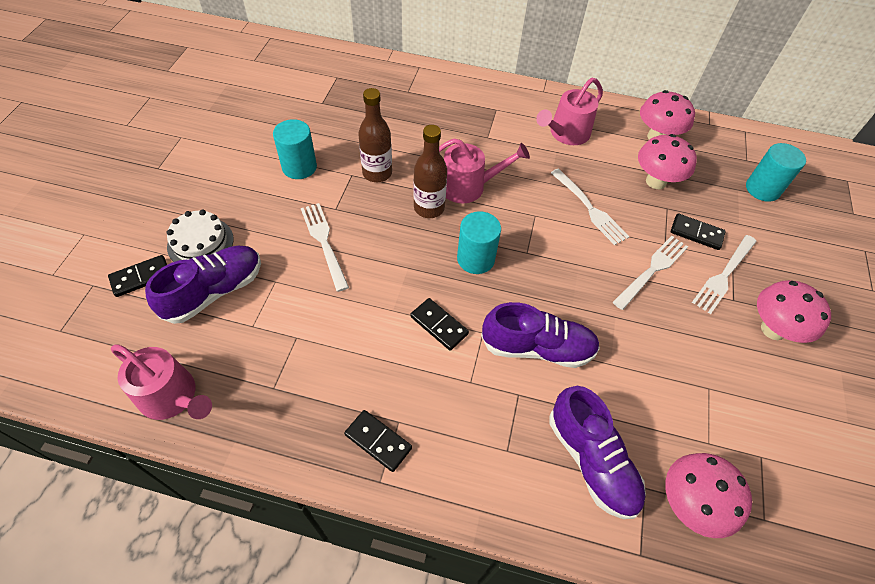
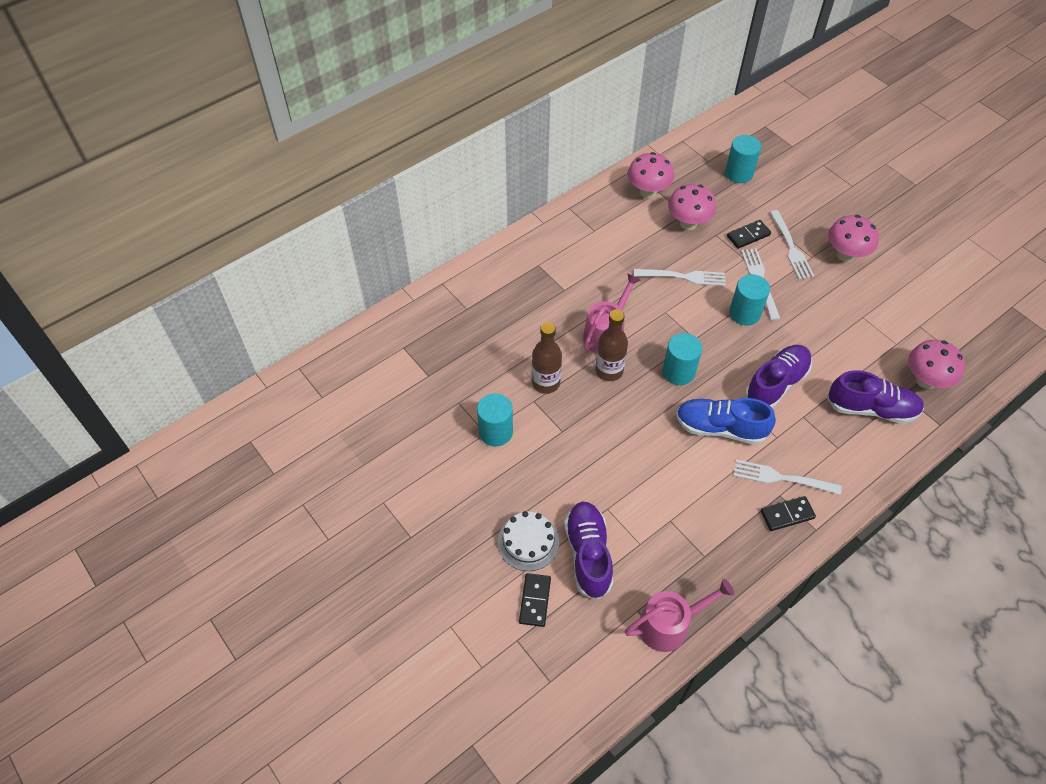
camera: 50 degrees left, 0 degrees up
white fork [301,203,349,292] -> white fork moved to [733,460,842,495]
black domino [410,298,469,351] -> blue shoe [676,398,776,445]
pink watering can [536,78,603,145] -> none
none -> turquoise cylinder [729,274,770,325]

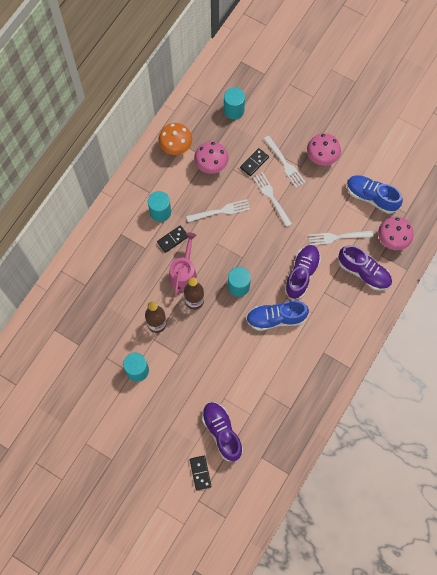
camera: 20 degrees left, 15 degrees up
white cake [498,511,559,571] -> none
pink watering can [625,579,734,652] -> none
pink mushroom [627,152,674,198] -> orange mushroom [158,123,192,155]
turquoise cylinder [729,274,770,325] -> turquoise cylinder moved to [148,191,171,222]
white fork [733,460,842,495] -> white fork moved to [308,230,373,245]
black domino [761,496,816,531] -> black domino moved to [157,225,188,253]
purple shoe [827,370,924,424] -> purple shoe turned 45 degrees clockwise [338,245,392,291]
none -> blue shoe [347,175,403,214]

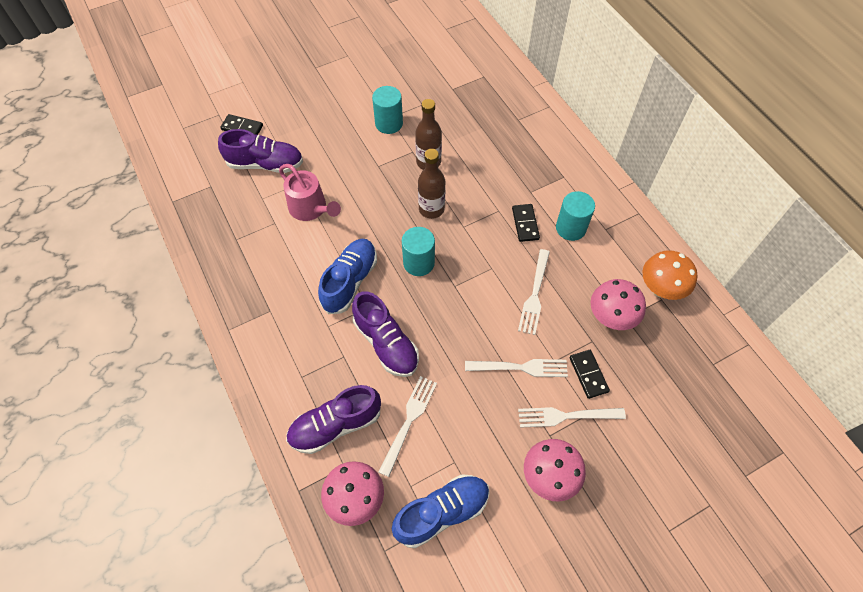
camera: 120 degrees right, 10 degrees down
pink watering can [169,232,197,296] -> pink watering can moved to [279,164,341,221]
turquoise cylinder [224,87,245,120] -> none

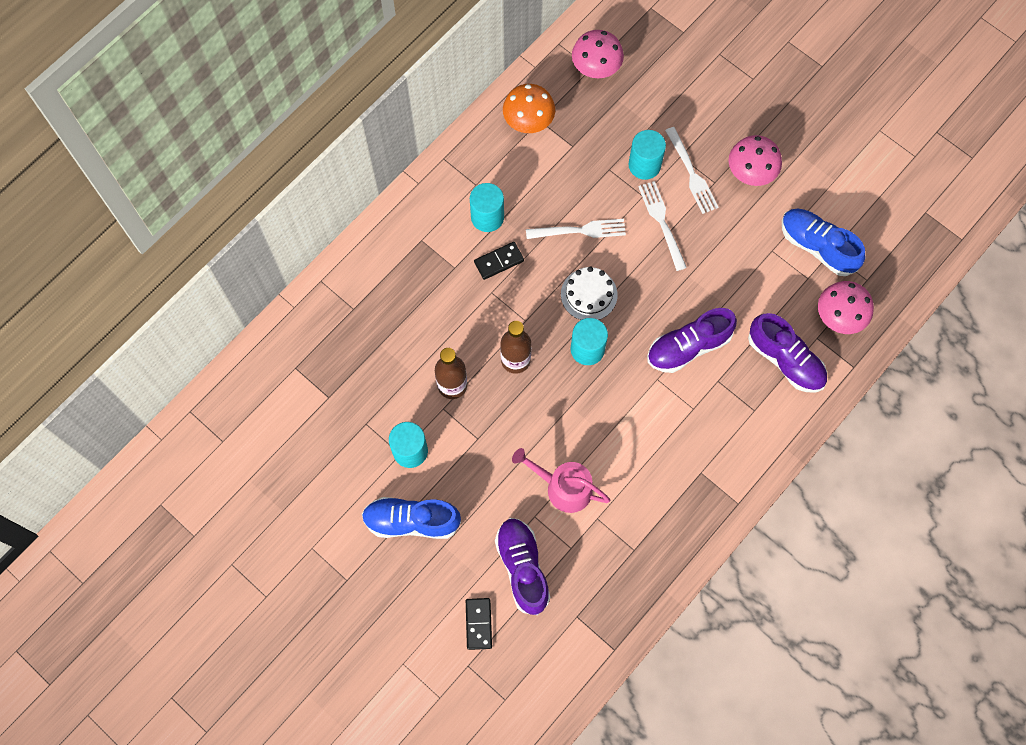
camera: 110 degrees left, 10 degrees up
pink watering can [279,164,341,221] -> pink watering can turned 90 degrees counterclockwise [512,448,611,513]
blue shoe [318,239,377,314] -> blue shoe moved to [362,497,461,539]
purple shoe [352,291,419,377] -> purple shoe turned 150 degrees counterclockwise [647,308,737,373]
white fork [379,376,437,477] -> none
black domino [569,350,610,399] -> turquoise cylinder [628,130,666,180]
pink mushroom [591,279,646,330] -> pink mushroom moved to [572,30,624,78]
none -> white cake [561,267,618,320]

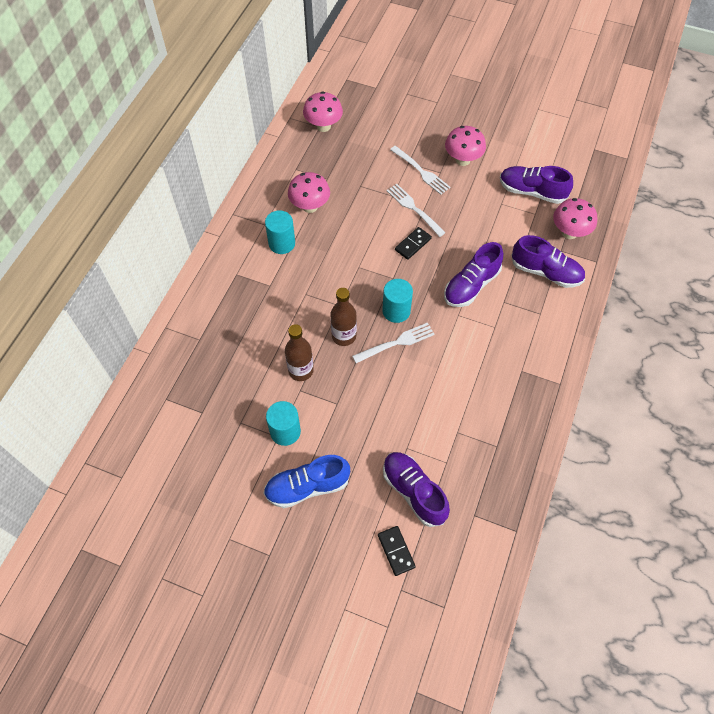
camera: 20 degrees left, 10 degrees down
black domino [474,242,524,280] -> black domino moved to [395,227,432,260]
orange mushroom [503,84,555,133] -> none
pink watering can [512,448,611,513] -> none
white fork [526,219,626,239] -> white fork moved to [352,323,435,363]
white cake [561,267,618,320] -> none
turquoise cylinder [628,130,666,180] -> none
blue shoe [782,208,865,276] -> purple shoe [500,166,573,204]
none -> pink mushroom [288,172,330,213]

